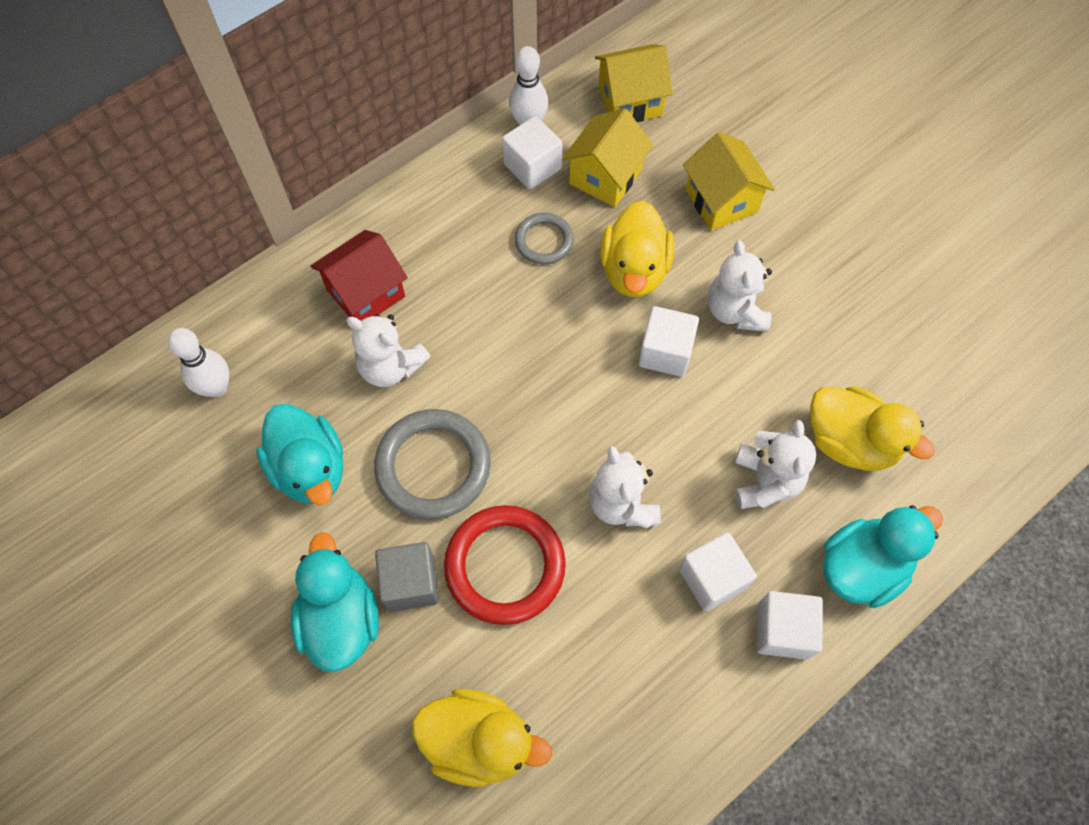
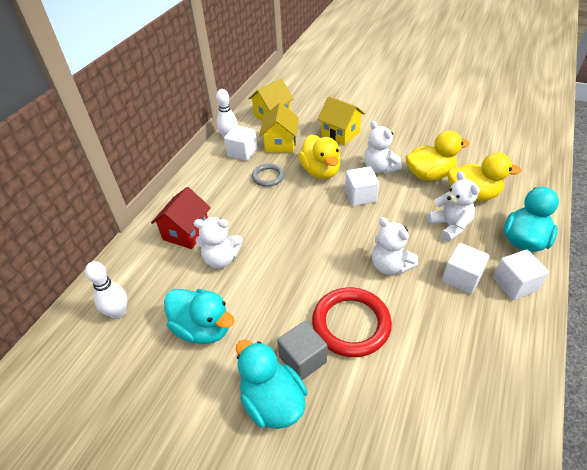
camera: 25 degrees left, 20 degrees down
grey ring [374,409,491,519] -> none
yellow duck [412,689,552,787] -> yellow duck moved to [406,130,469,181]

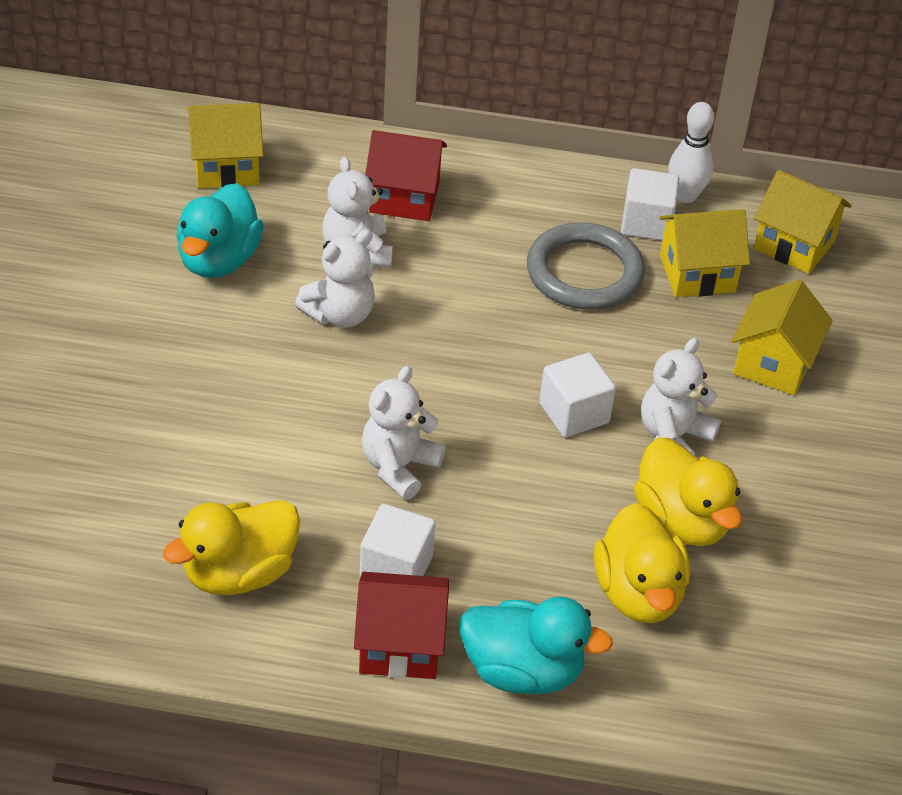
camera: 70 degrees right, 0 degrees up
white bowling pin [85,261,127,319] -> yellow house [188,103,264,188]
turquoise duck [236,339,307,429] -> none
grey ring [252,164,284,187] -> grey ring [527,222,645,310], size x1.78
grey cube [277,321,327,380] -> none
yellow duck [298,134,341,179] -> yellow duck moved to [163,500,300,595]
red ring [312,287,392,357] -> none
white teddy bear [427,171,479,241] -> white teddy bear moved to [295,230,375,328]
white cube [493,250,549,300] -> red house [354,572,449,679]

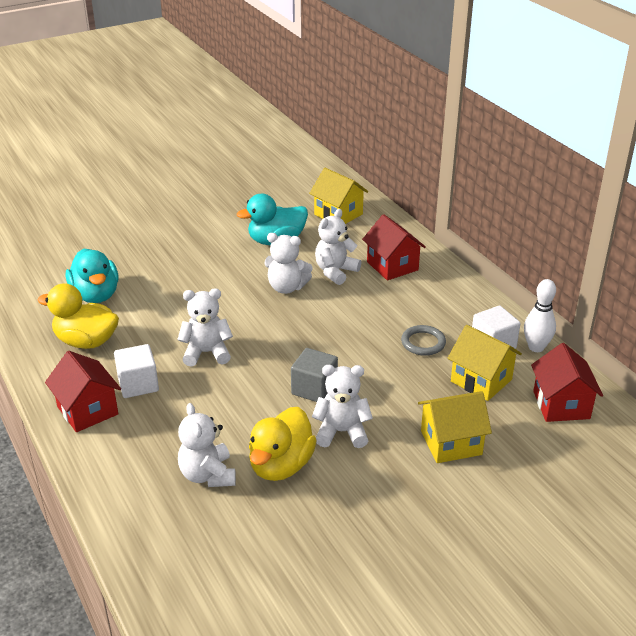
camera: 55 degrees right, 10 degrees down
turquoise duck [460,596,613,694] -> turquoise duck moved to [66,249,119,303]
grey ring [527,222,645,310] -> grey ring [401,325,446,356], size x0.56
white cube [539,352,616,437] -> grey cube [291,348,338,402]
yellow duck [594,503,690,624] -> white teddy bear [178,403,236,487]
yellow house [754,170,852,274] -> red house [531,343,603,422]

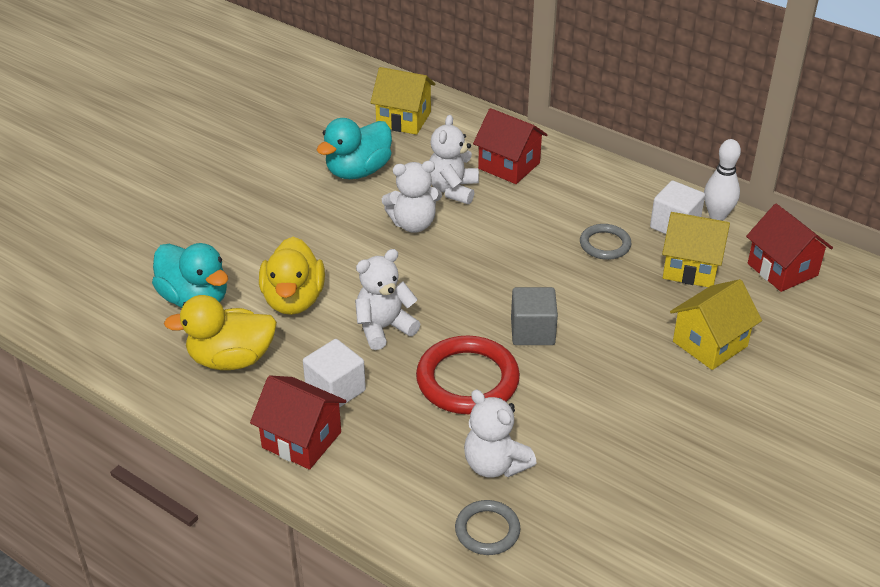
camera: 25 degrees left, 5 degrees up
yellow duck [249,407,317,481] -> yellow duck moved to [259,237,325,315]
white teddy bear [312,365,373,448] -> none
none -> red ring [416,335,520,414]
none -> grey ring [455,500,521,555]

